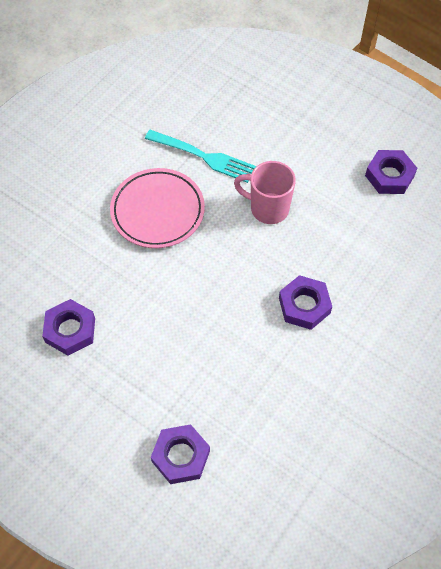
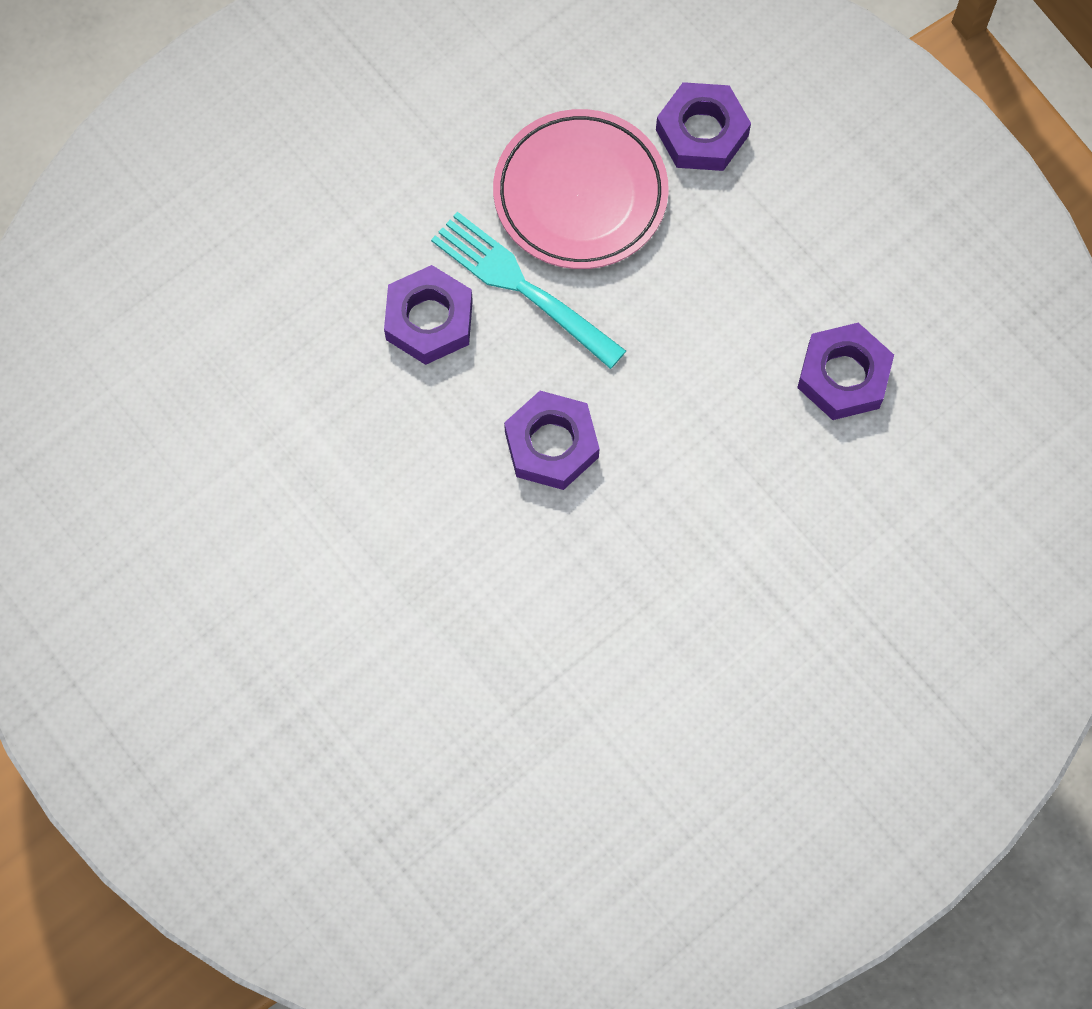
camera: 165 degrees left, 10 degrees up
pink plate [110,168,205,248] -> pink plate moved to [493,109,669,269]
turquoise fork [145,130,256,183] -> turquoise fork moved to [431,211,626,369]
pink mug [234,161,296,224] -> none
purple nut [365,150,417,194] -> purple nut moved to [504,391,600,490]

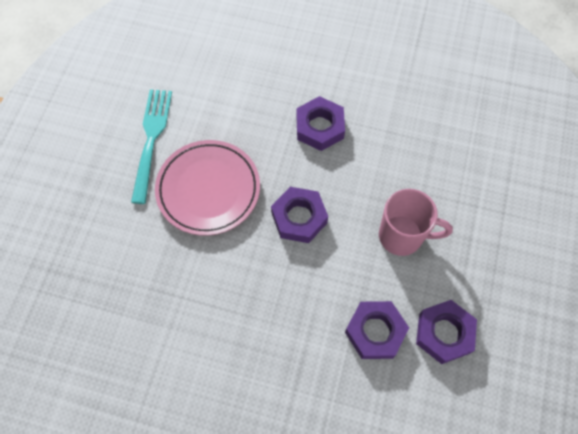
camera: 55 degrees right, 5 degrees down
turquoise fork [431,211,626,369] -> turquoise fork moved to [131,89,172,204]
pink plate [493,109,669,269] -> pink plate moved to [155,140,260,236]
purple nut [656,82,751,171] -> purple nut moved to [345,301,409,359]
none -> pink mug [379,189,453,256]

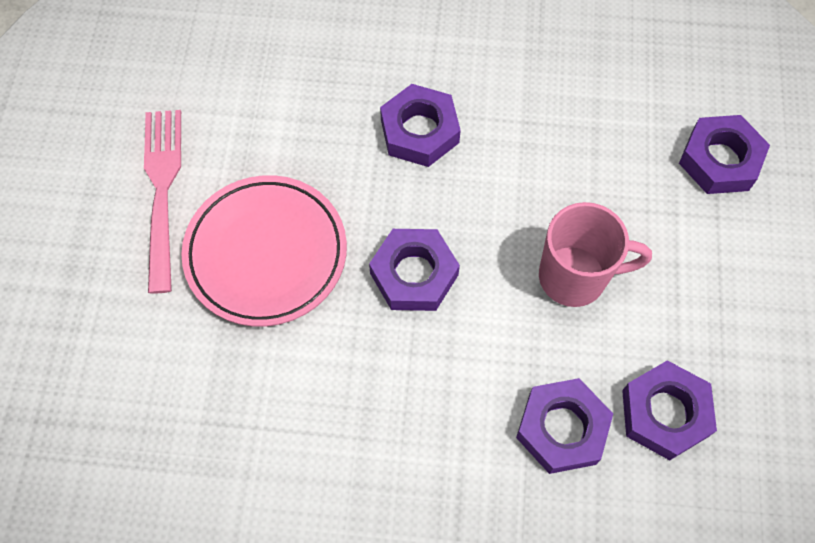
camera: 10 degrees left, 0 degrees up
turquoise fork [131,89,172,204] -> pink fork [144,110,181,294]
none -> purple nut [679,115,770,194]

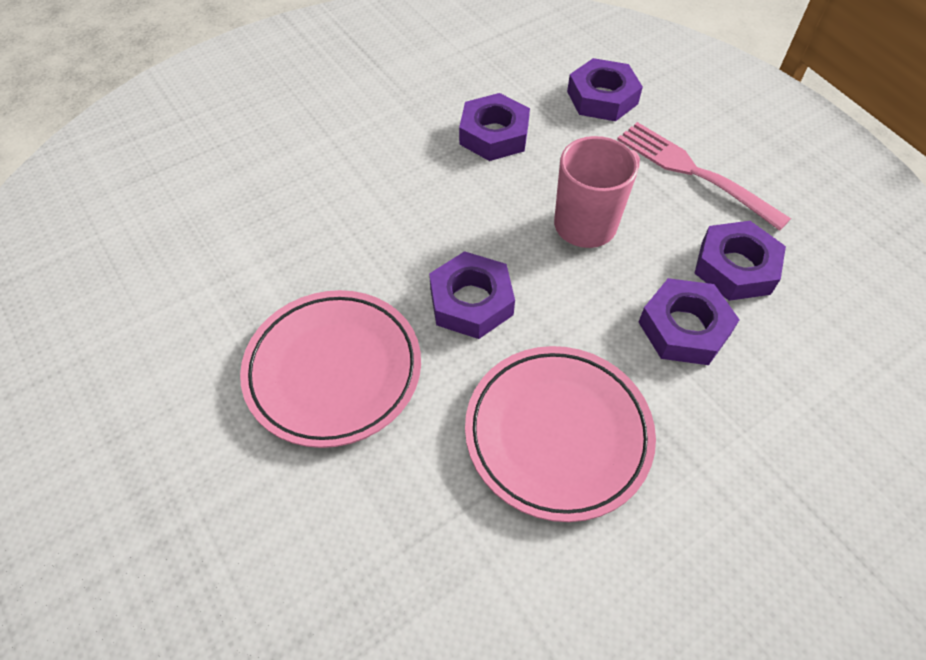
camera: 40 degrees left, 10 degrees down
pink fork [144,110,181,294] -> pink fork moved to [617,122,791,231]
purple nut [380,84,461,167] -> purple nut moved to [459,93,530,161]
none -> pink plate [465,346,656,522]

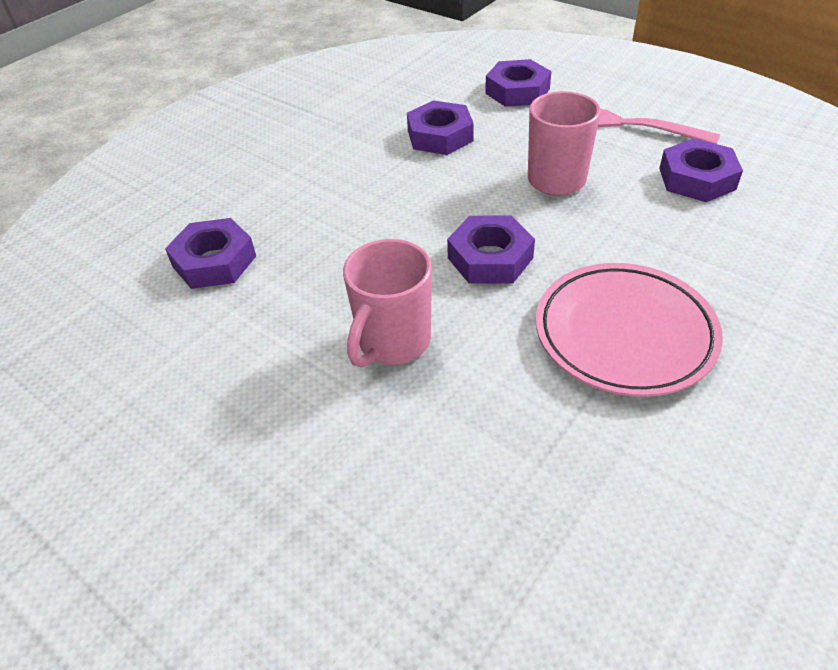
camera: 15 degrees left, 10 degrees down
pink plate [240,290,421,448] -> pink mug [343,239,432,368]
purple nut [639,278,740,365] -> purple nut moved to [165,218,256,289]

